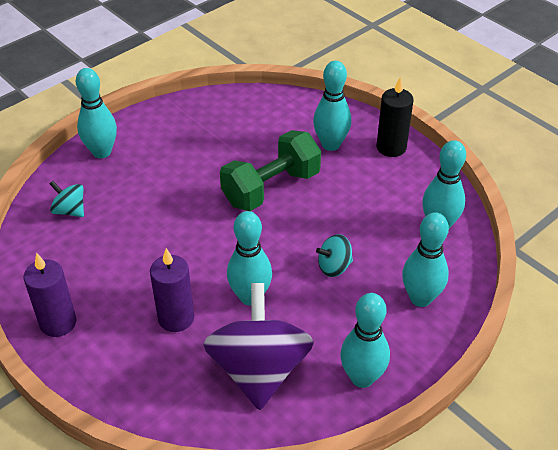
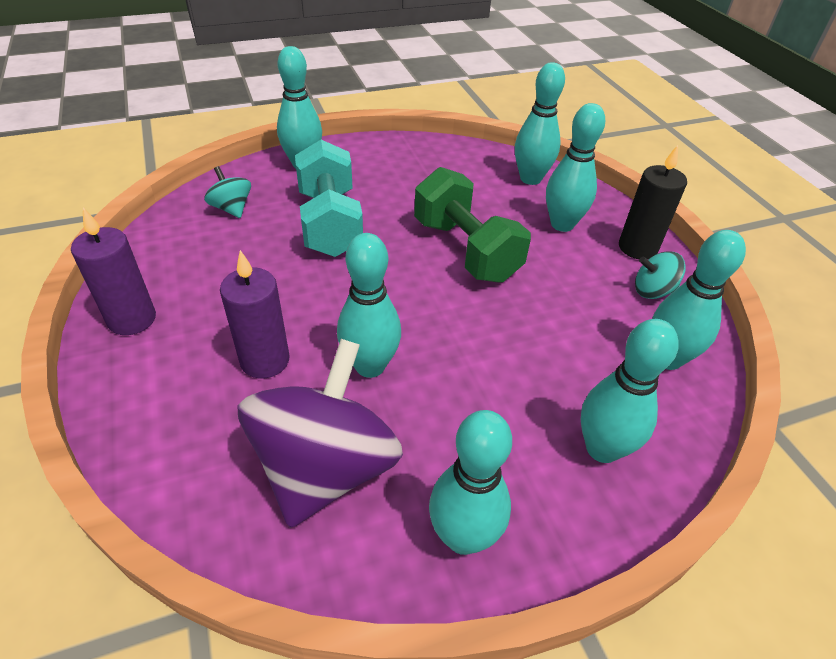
camera: 20 degrees right, 0 degrees up
green dumbbell [220,130,321,211] -> green dumbbell turned 75 degrees clockwise [414,167,531,283]
turquoise spinning top [316,234,353,277] -> turquoise spinning top moved to [635,251,686,299]
none -> turquoise dumbbell [295,140,363,257]
none -> turquoise bowling pin [515,62,565,185]

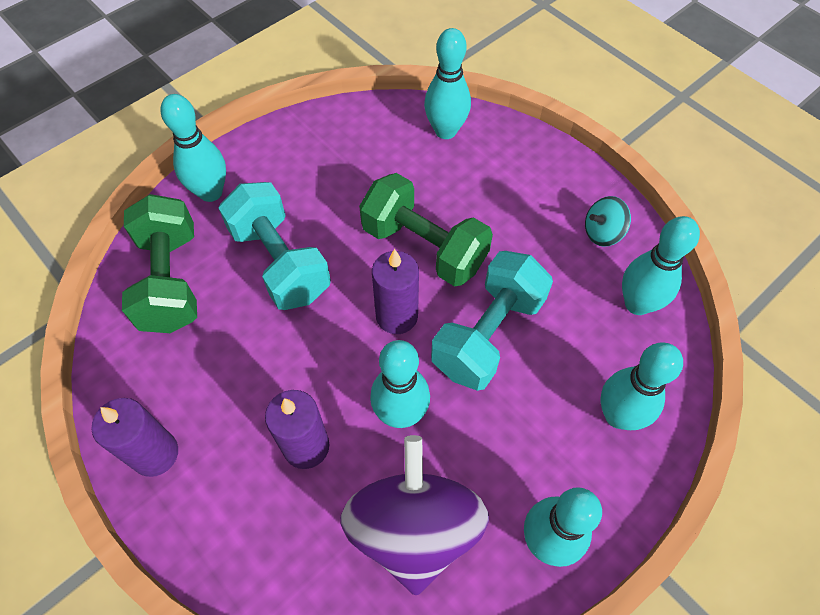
camera: 20 degrees left, 15 degrees up
turquoise spinning top [204,166,251,218] -> green dumbbell [122,194,197,333]
turquoise bowling pin [546,103,605,232] -> none
black candle [619,145,687,259] -> none
none -> purple candle [372,249,419,334]
none -> turquoise dumbbell [431,251,553,391]

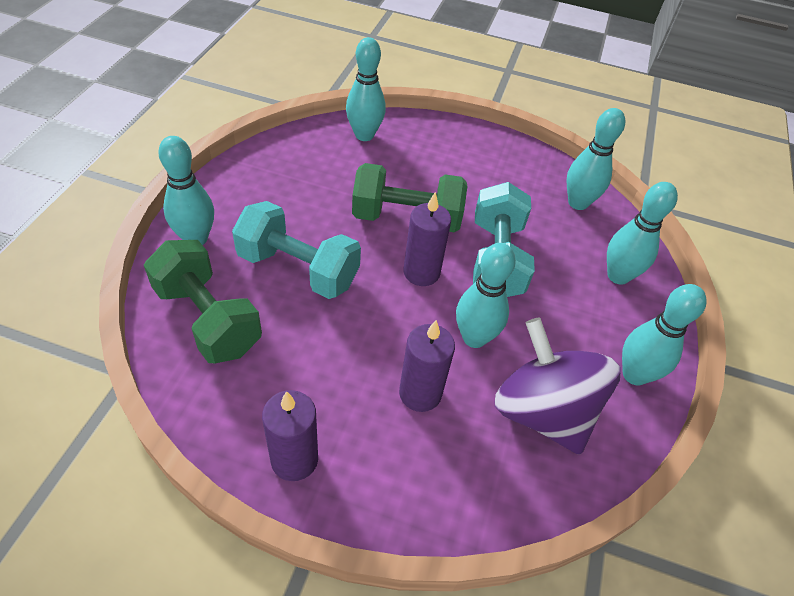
camera: 35 degrees left, 10 degrees down
turquoise spinning top [585,196,631,247] -> none

